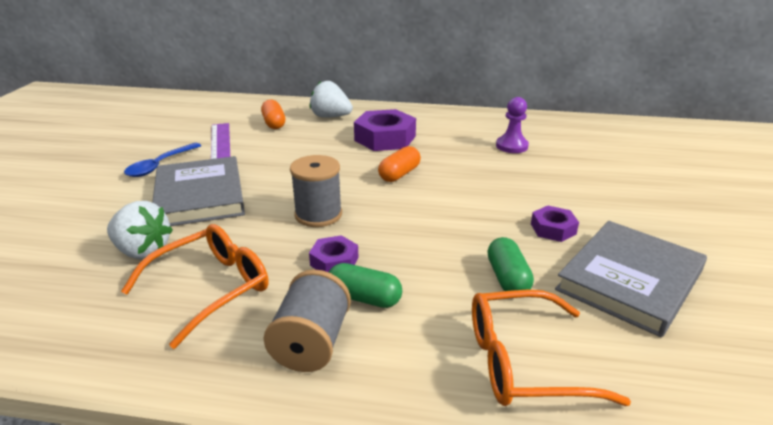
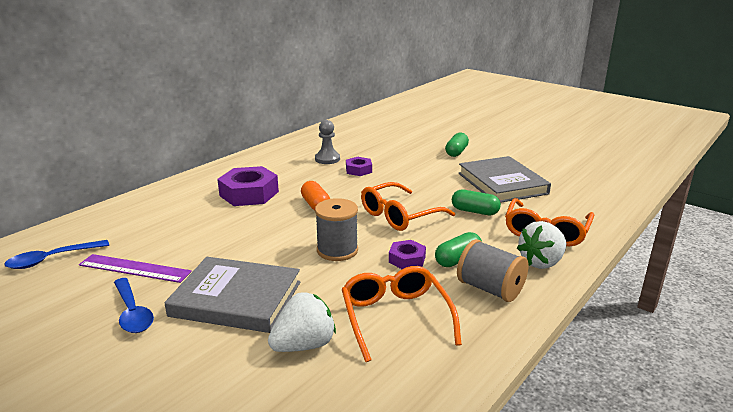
camera: 60 degrees left, 5 degrees down
orange capsule [261,100,285,129] -> none
white strawberry [309,81,353,118] -> white strawberry moved to [517,221,566,269]
purple pawn [496,97,529,153] -> grey pawn [315,120,340,164]
purple nut [531,206,579,242] -> purple nut moved to [346,157,372,176]
none -> blue spoon [4,240,109,269]
none -> orange glasses [361,182,455,231]
none -> green capsule [445,133,469,157]

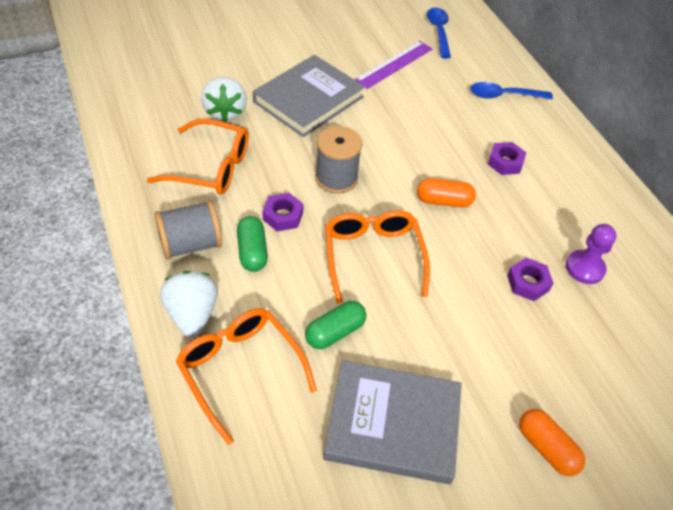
camera: 115 degrees right, 25 degrees up
blue spoon [114,278,154,333] -> blue spoon moved to [470,82,553,99]
purple nut [217,166,279,206] -> purple nut [488,142,527,175], size x0.54
grey pawn [315,120,340,164] -> purple pawn [566,224,616,284]
green capsule [445,133,469,157] -> orange capsule [519,409,585,476]

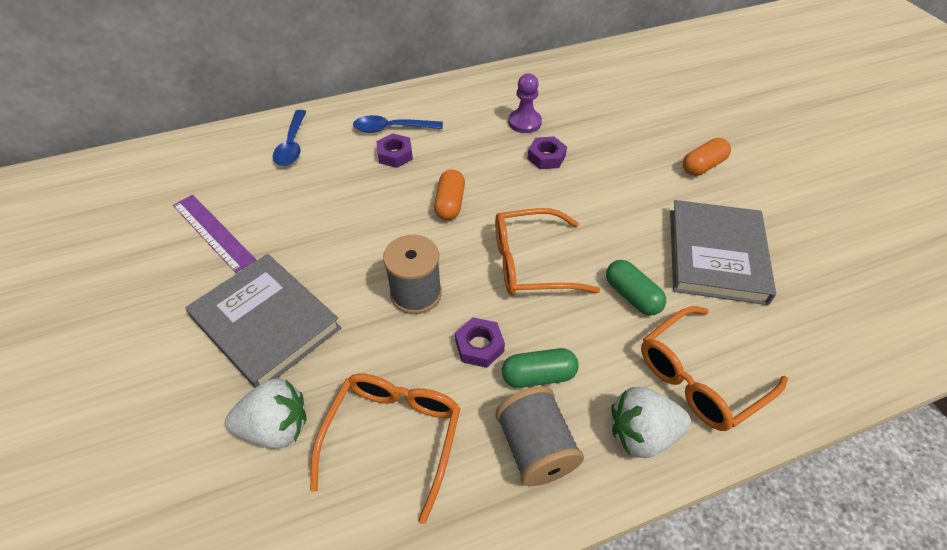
camera: 85 degrees left, 0 degrees up
blue spoon [427,8,451,58] -> blue spoon moved to [353,115,443,133]

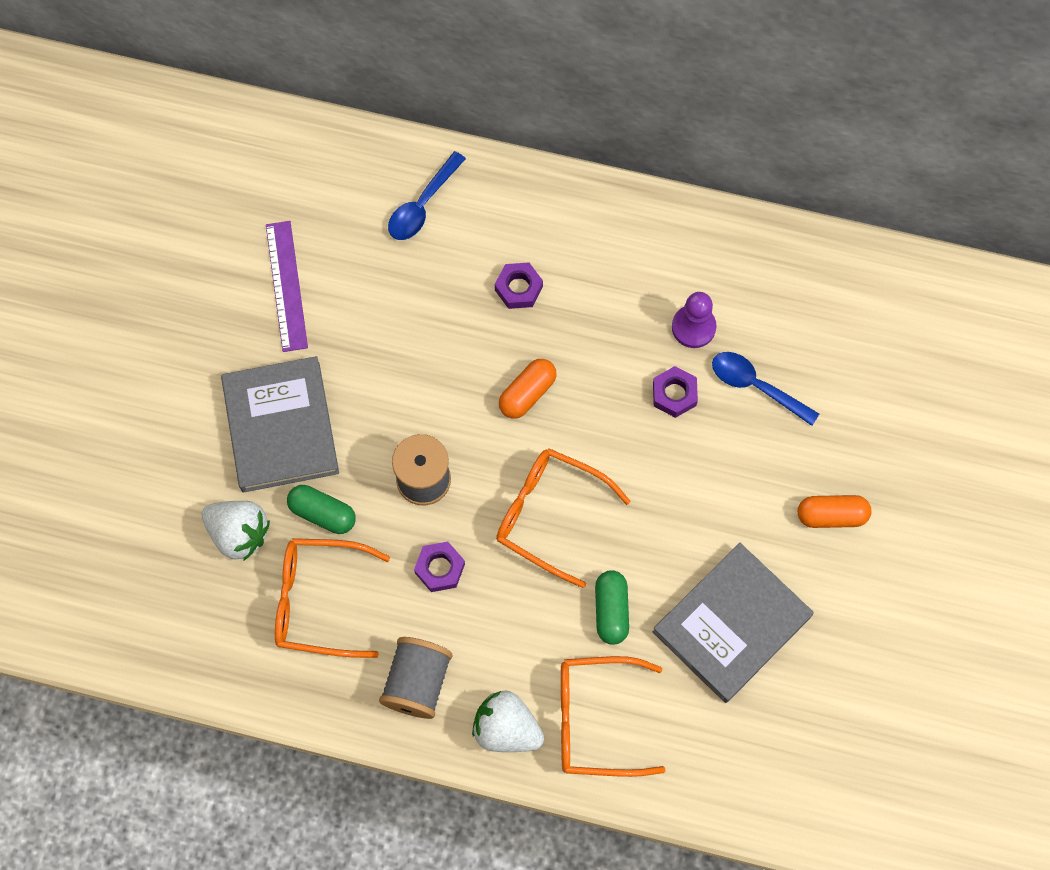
camera: 35 degrees right, 20 degrees up
orange glasses [310,373,461,524] -> orange glasses turned 135 degrees counterclockwise [275,538,390,658]
blue spoon [353,115,443,133] -> blue spoon moved to [712,352,819,426]
green capsule [502,348,579,388] -> green capsule moved to [287,485,356,534]

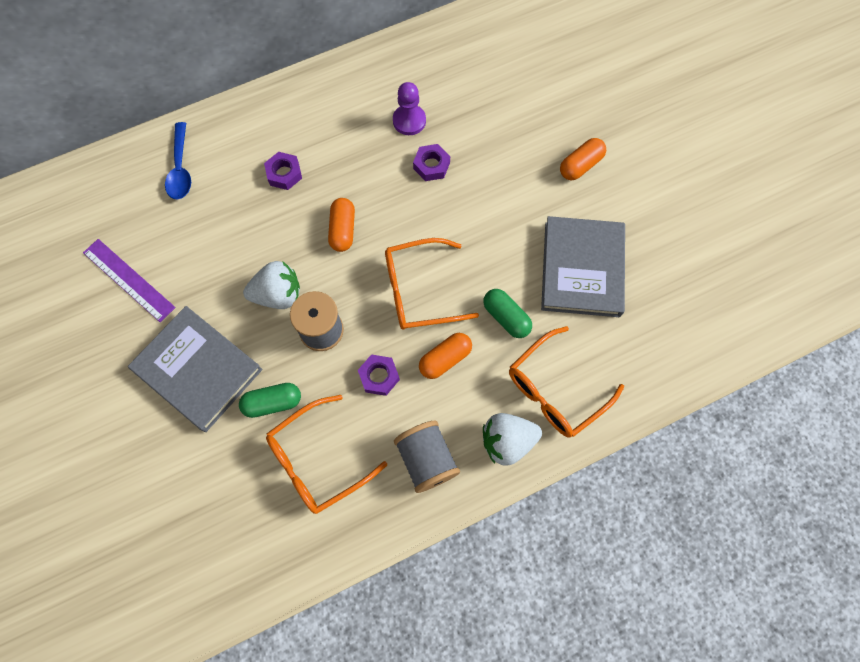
camera: 40 degrees left, 0 degrees up
white strawberry [201,501,270,560] -> white strawberry moved to [243,261,300,309]
blue spoon [712,352,819,426] -> none
none -> orange capsule [419,333,472,379]

